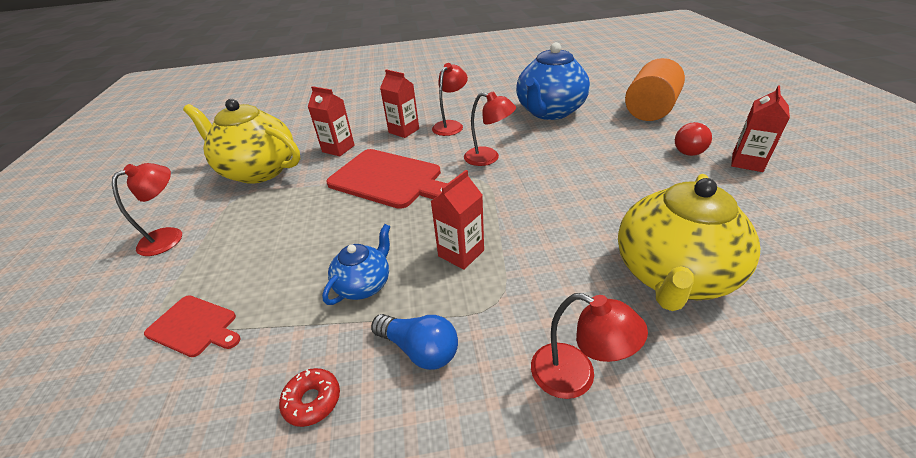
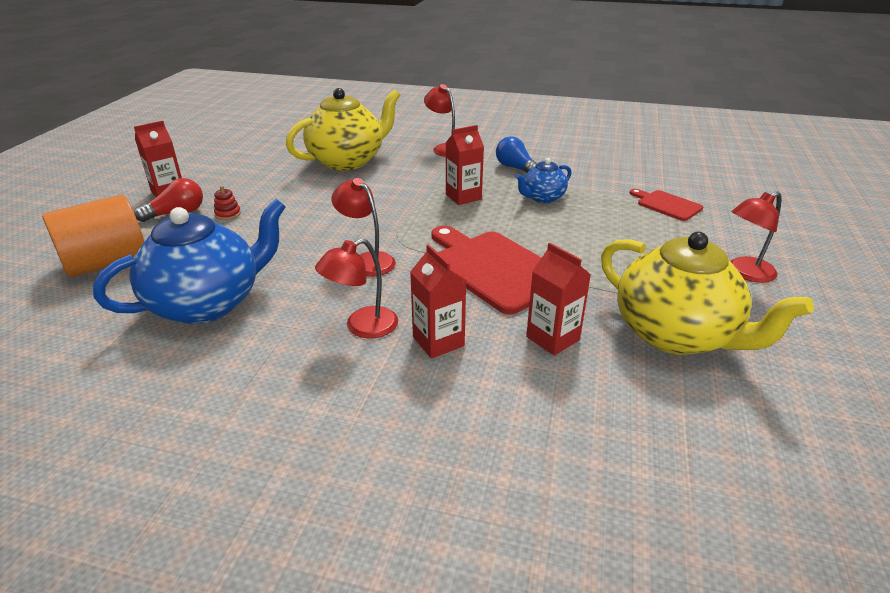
camera: 160 degrees left, 5 degrees down
red donut [279,368,340,427] -> none
none -> red stacking toy [214,186,241,220]

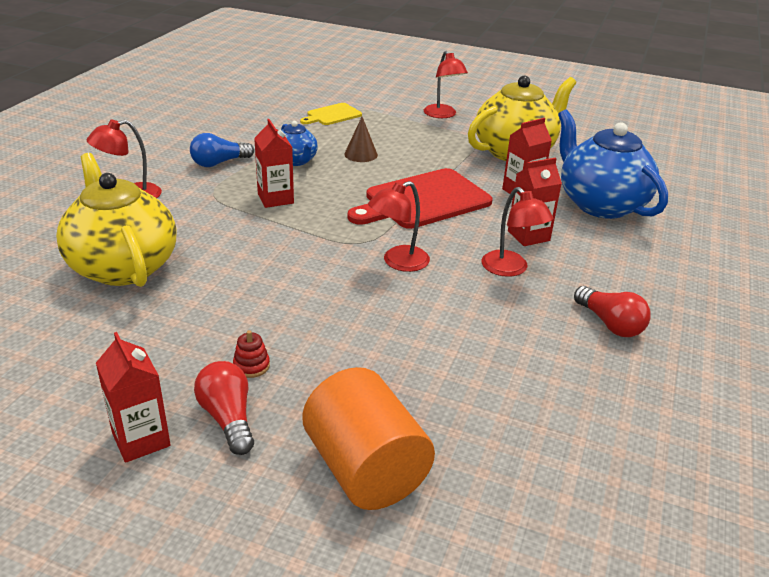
camera: 85 degrees left, 0 degrees up
blue teapot [93,199,286,324] -> blue teapot moved to [558,109,668,219]
red cutting board [630,189,703,221] -> yellow cutting board [300,103,362,125]
none -> brown cone [344,117,378,162]
none -> red light bulb [574,286,651,337]

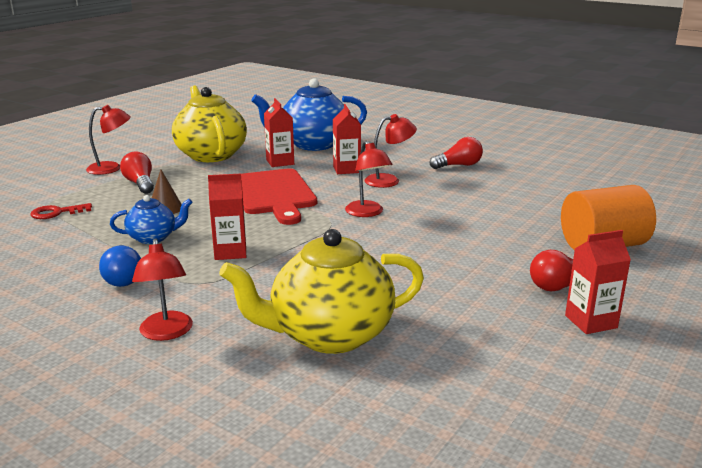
camera: 75 degrees left, 10 degrees down
red stacking toy [233,330,270,378] -> none
yellow cutting board [300,103,362,125] -> red key [30,203,92,219]
none -> red light bulb [120,151,154,194]

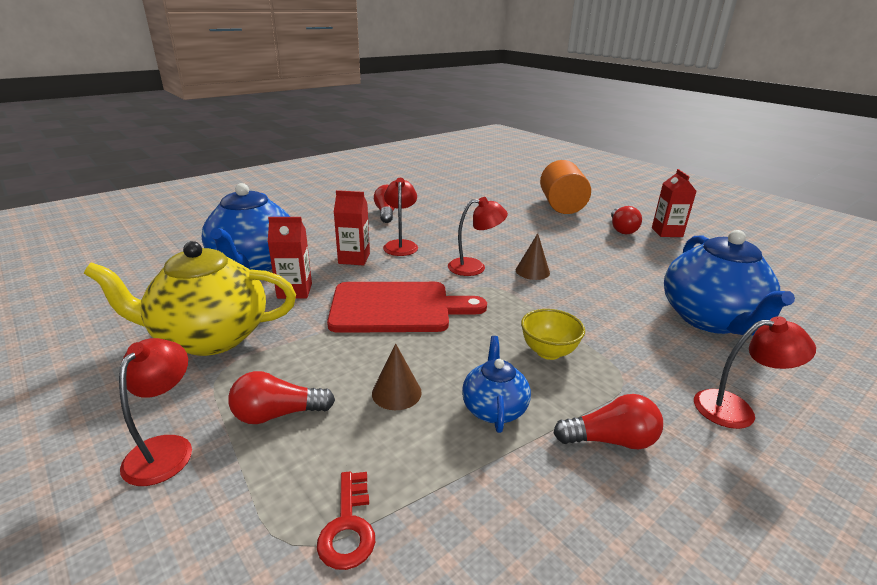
camera: 75 degrees left, 5 degrees up
blue light bulb [99,245,141,287] -> red light bulb [554,394,663,449]
red carton [208,174,246,260] -> yellow bowl [521,309,585,360]
yellow teapot [219,229,424,354] -> blue teapot [664,230,795,336]
none -> brown cone [516,233,550,280]

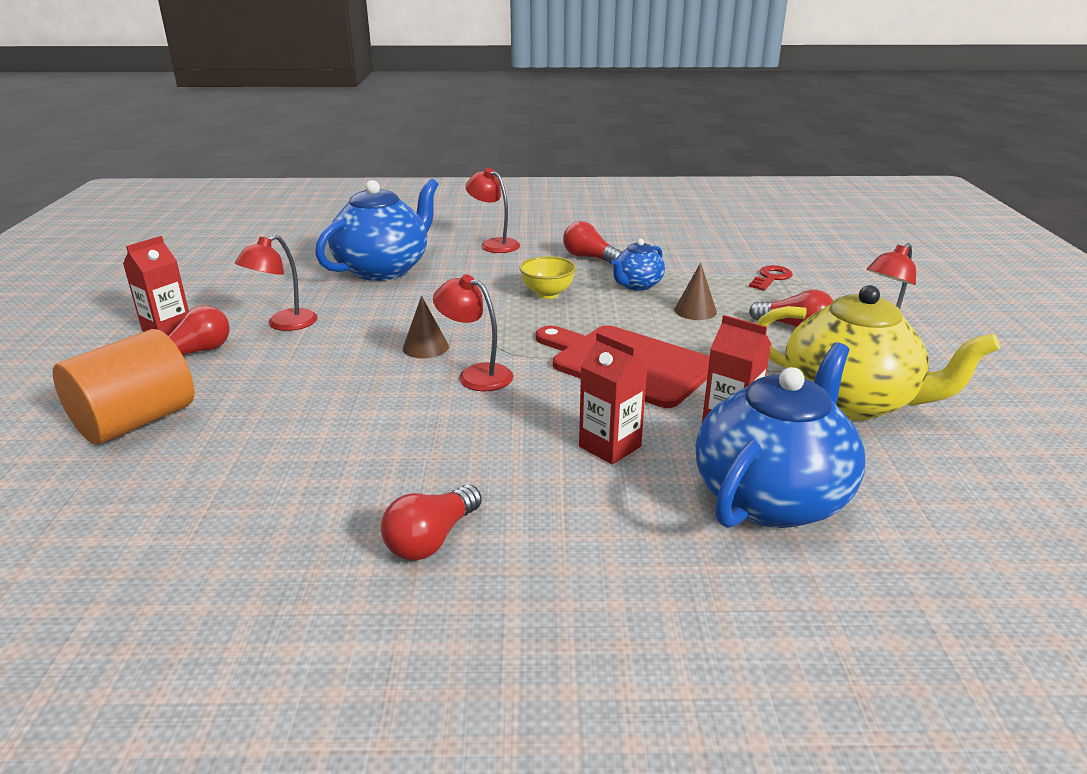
camera: 140 degrees left, 0 degrees up
red lamp [383,178,418,256] -> red lamp moved to [235,234,317,331]

